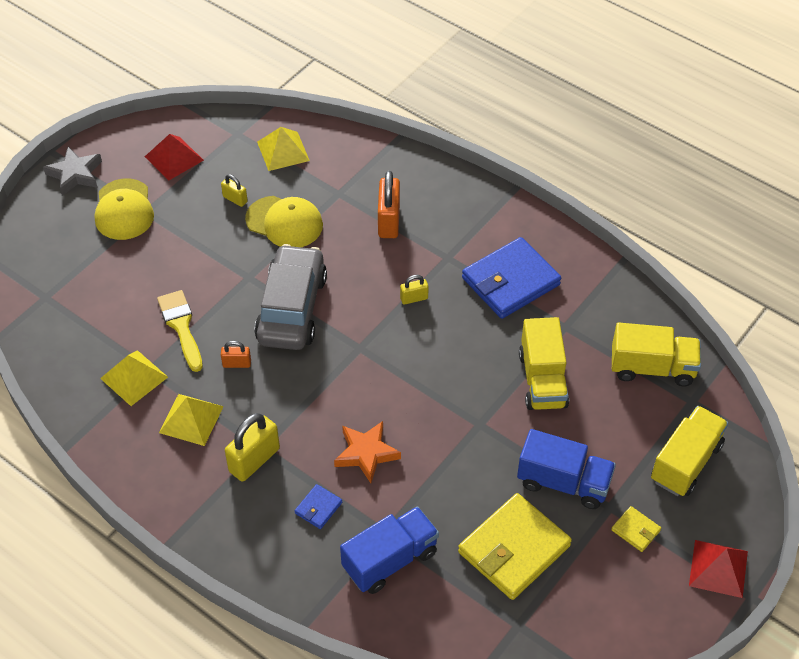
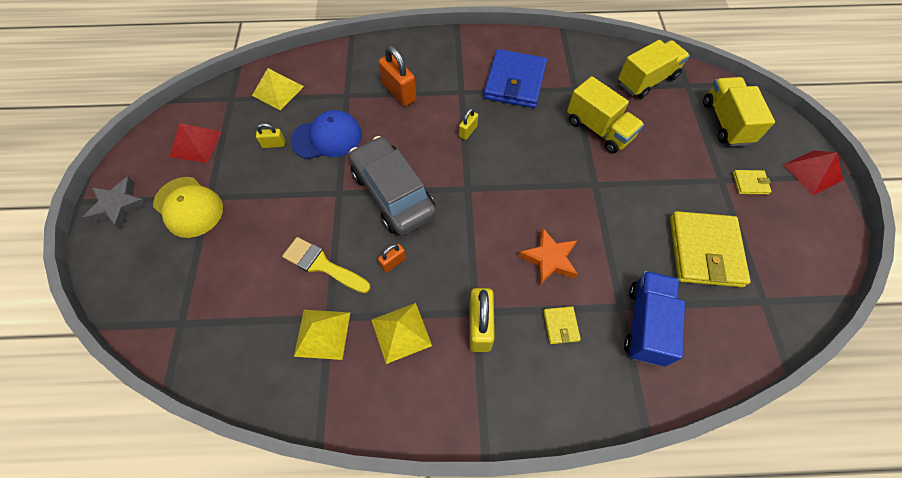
camera: 40 degrees left, 10 degrees up
yellow cap [245,196,323,247] -> blue cap [291,110,362,159]
blue wallet [295,484,342,529] -> yellow wallet [543,306,581,344]
blue truck [517,429,616,509] -> none

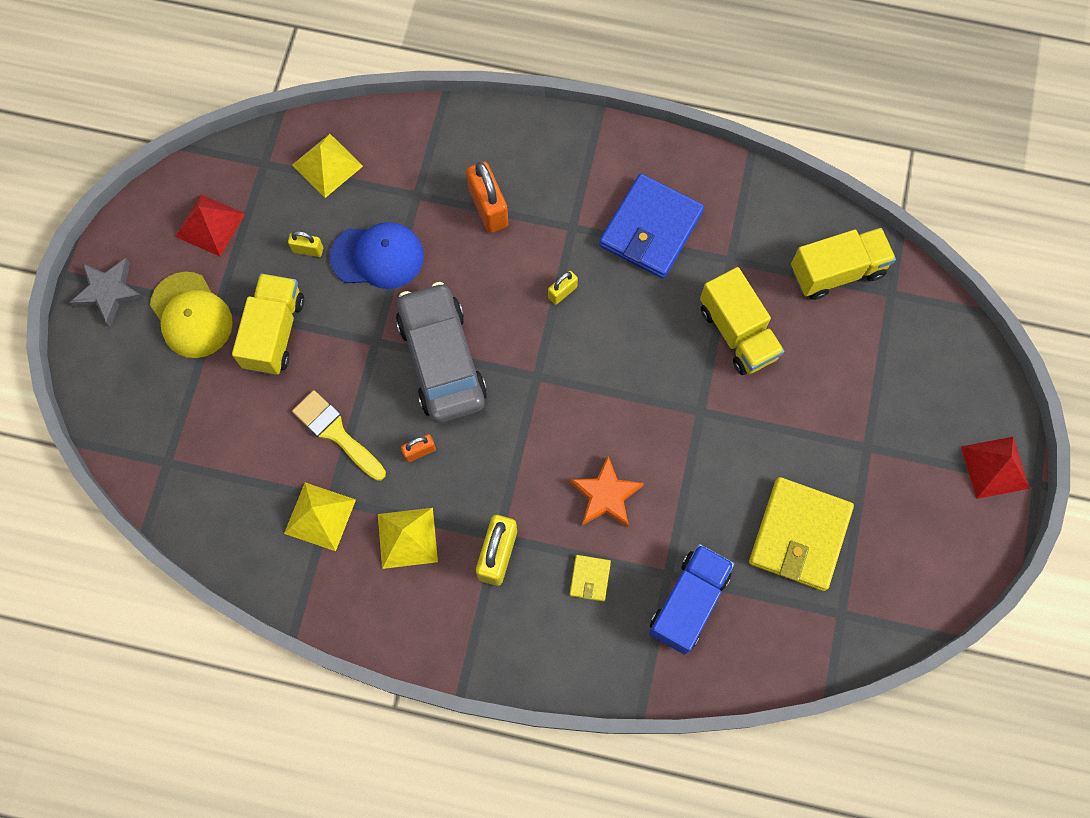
camera: 15 degrees right, 10 degrees up
yellow truck [703,77,775,146] -> yellow truck moved to [232,273,304,375]
yellow wallet [733,170,772,195] -> none

